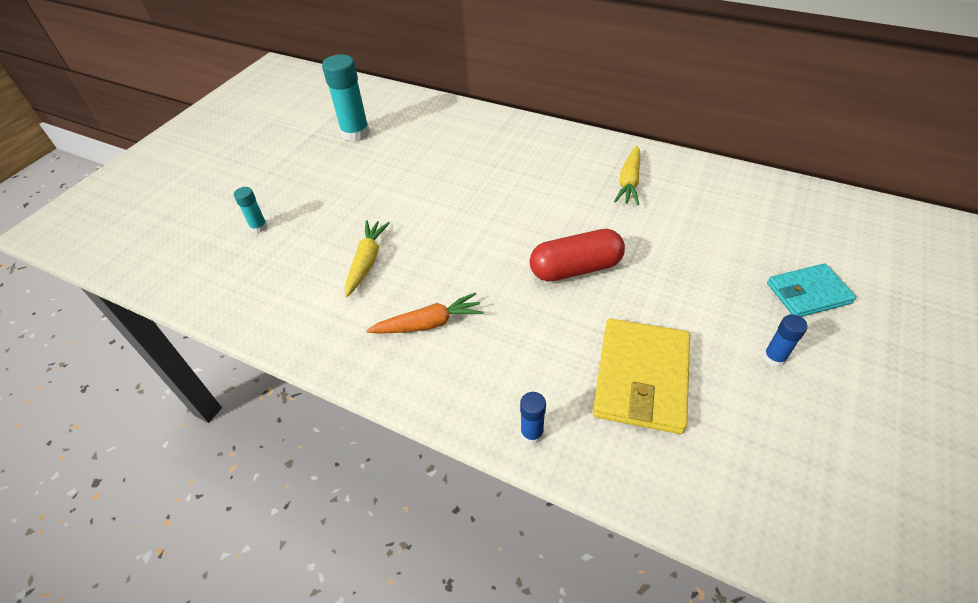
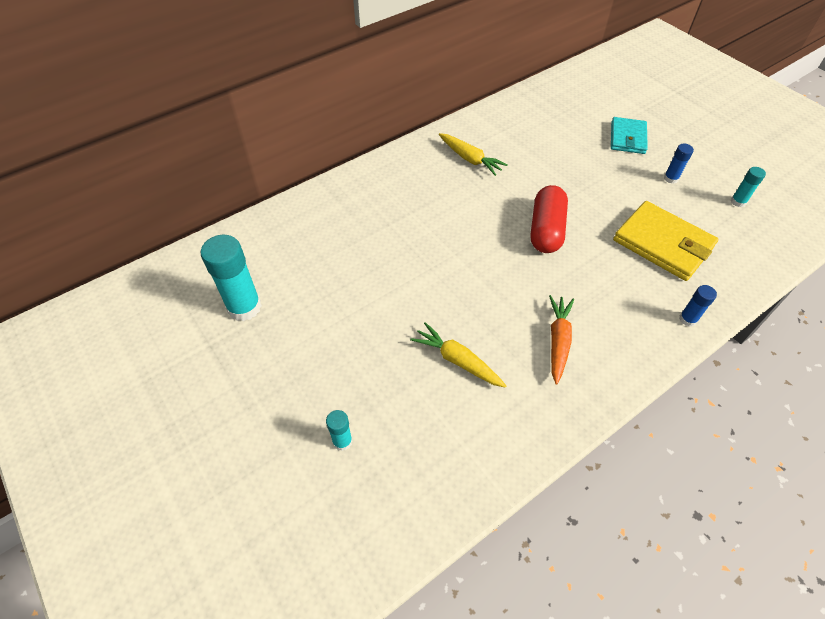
camera: 65 degrees left, 5 degrees up
none -> turquoise glue stick [731,167,766,207]

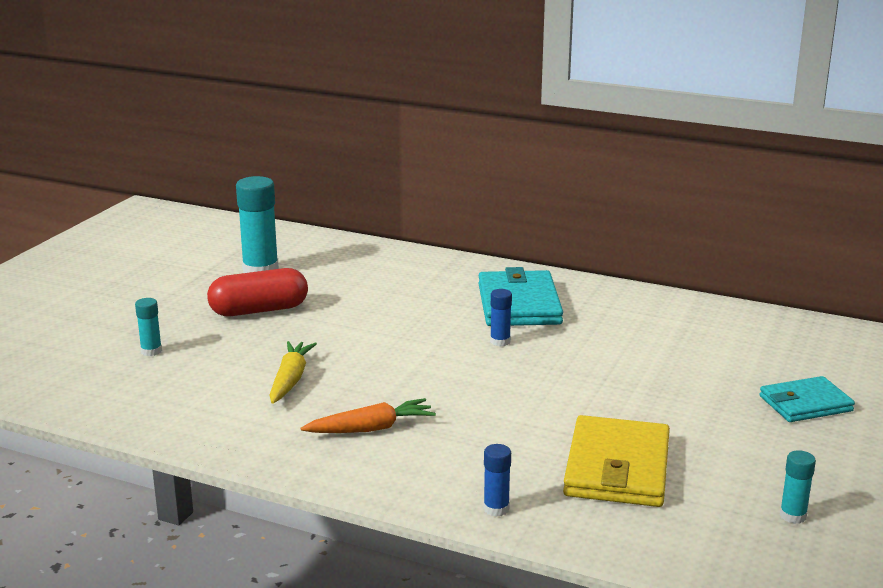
camera: 60 degrees right, 30 degrees down
yellow carrot [439,133,508,176] -> none
red capsule [531,185,568,253] -> red capsule moved to [207,268,308,316]
blue glue stick [664,144,694,184] -> blue glue stick moved to [490,289,512,346]
none -> turquoise wallet [478,267,563,326]

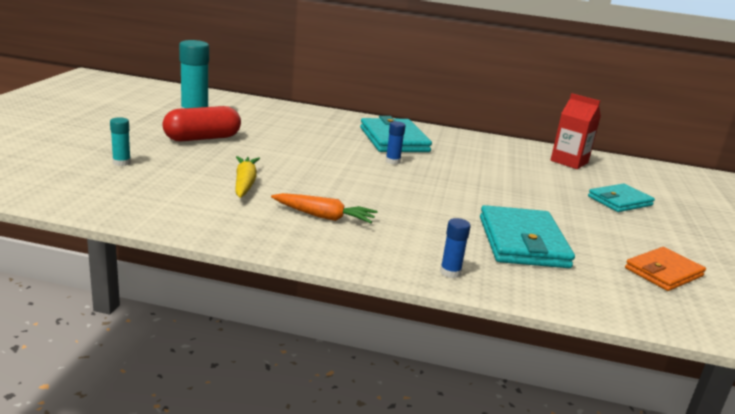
camera: 15 degrees left, 0 degrees up
orange carrot [300,398,436,433] -> orange carrot turned 45 degrees clockwise [271,193,377,223]
yellow wallet [563,415,670,507] -> turquoise wallet [480,205,575,268]
turquoise glue stick [780,450,816,524] -> orange wallet [625,247,706,291]
none -> red carton [550,93,601,169]

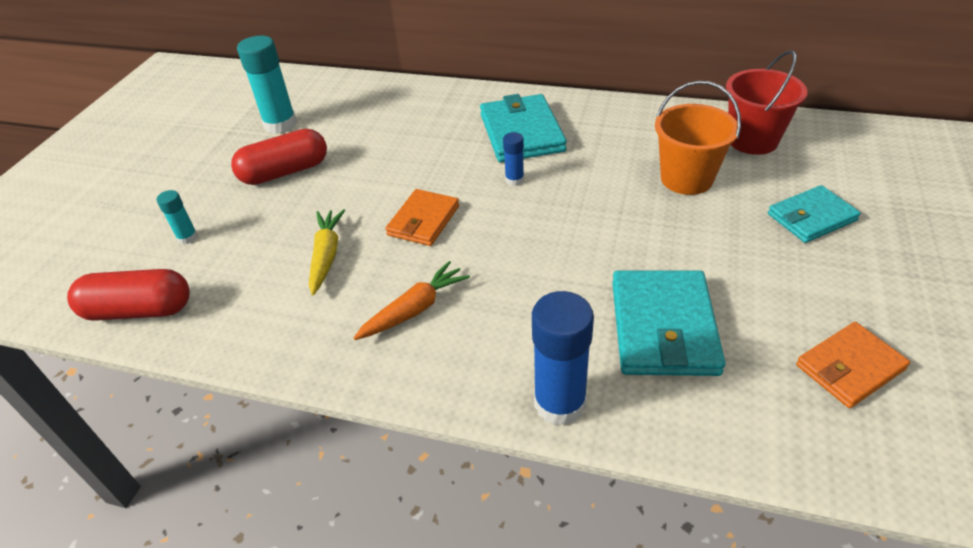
camera: 10 degrees right, 20 degrees up
orange carrot [271,193,377,223] -> orange carrot turned 60 degrees counterclockwise [354,261,470,340]
blue glue stick [440,218,471,278] -> blue glue stick [532,291,594,426], size x1.97
red carton [550,93,601,169] -> red bucket [726,50,808,155]
none -> red capsule [67,269,190,321]
none -> orange wallet [385,189,459,246]
none -> orange bucket [655,81,741,195]

